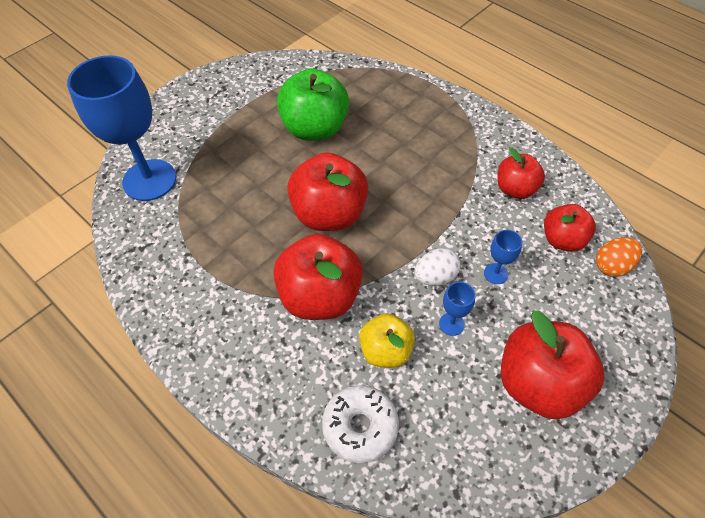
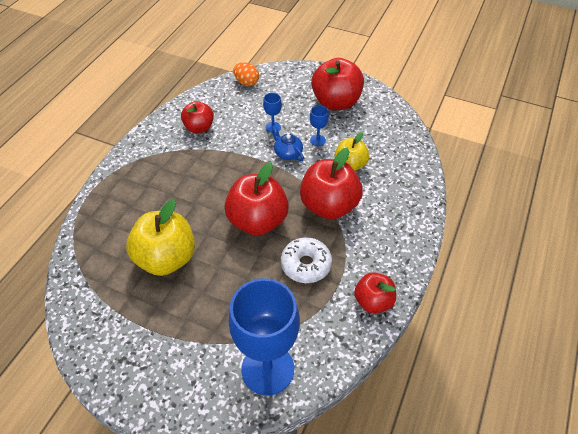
camera: 110 degrees left, 5 degrees down
green apple [277,68,349,141] -> yellow apple [126,199,195,276]
white donut [322,385,399,463] -> white donut moved to [281,237,332,283]
white egg [415,248,461,286] -> blue teapot [272,125,304,161]
red apple [544,204,596,252] -> red apple moved to [354,272,396,314]

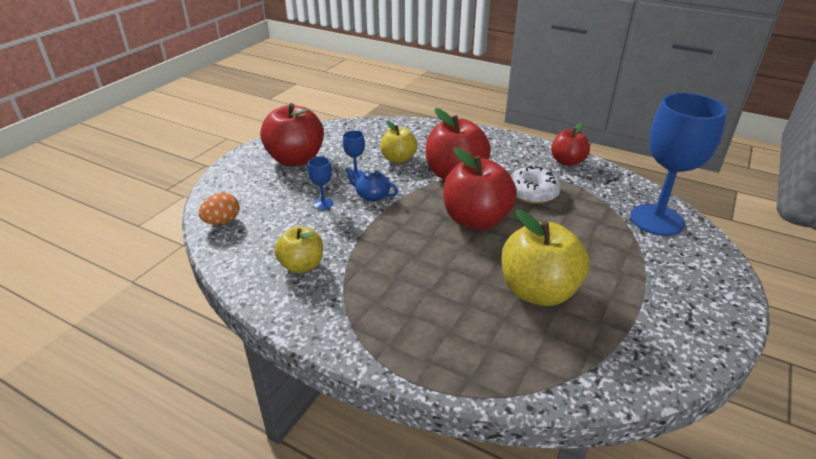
camera: 85 degrees left, 15 degrees down
red apple [181,101,214,133] -> yellow apple [274,226,323,273]
blue teapot [272,125,304,161] -> blue teapot turned 60 degrees clockwise [345,167,398,201]

